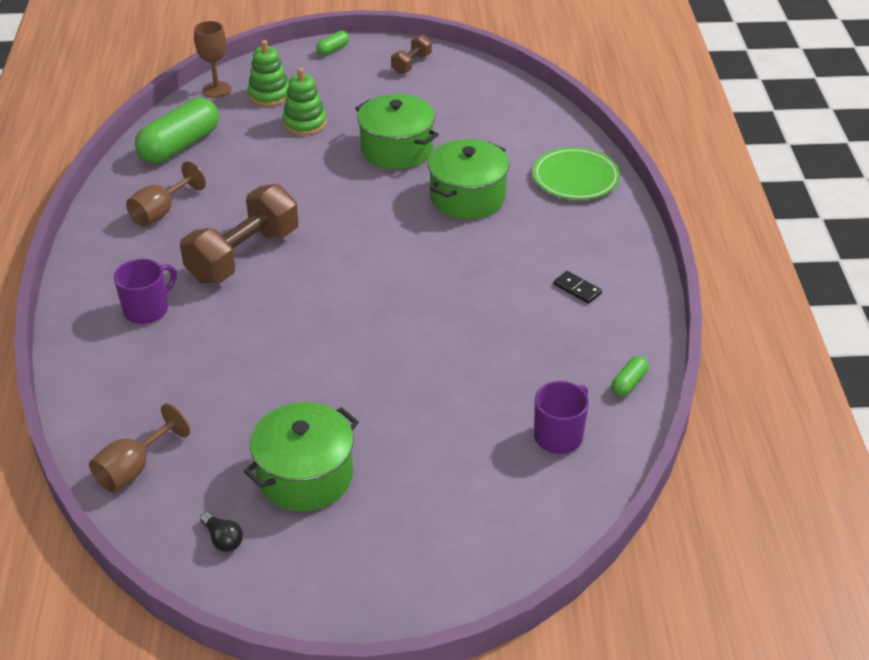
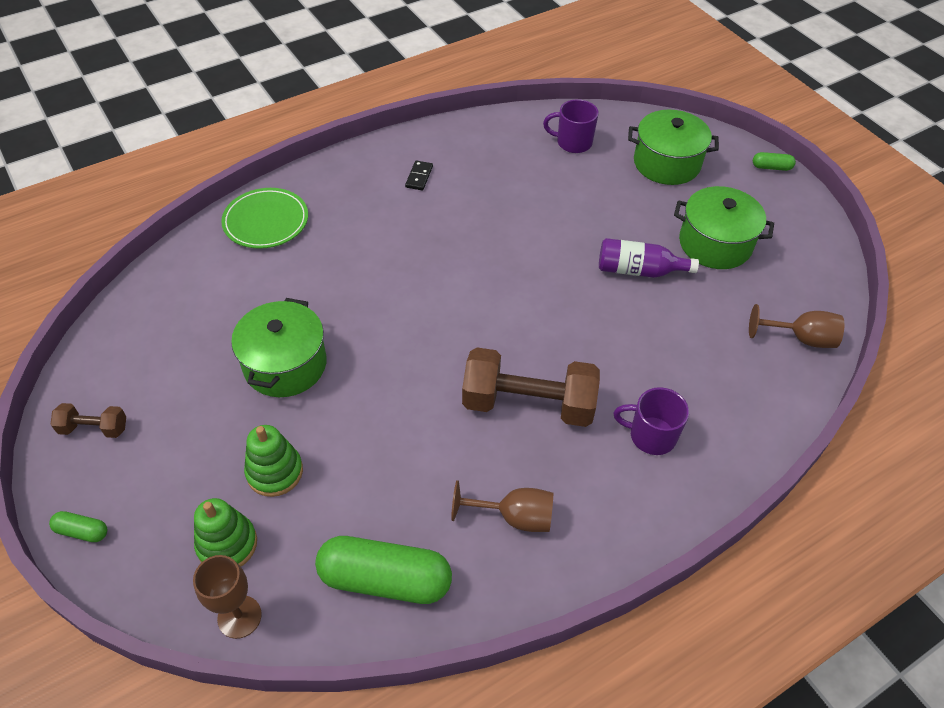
camera: 120 degrees left, 10 degrees up
black light bulb [200,512,243,552] -> none
green pot [428,139,509,219] -> green pot moved to [628,110,719,185]
green capsule [611,356,649,396] -> green capsule moved to [753,152,796,171]
none -> purple bottle [599,238,699,278]

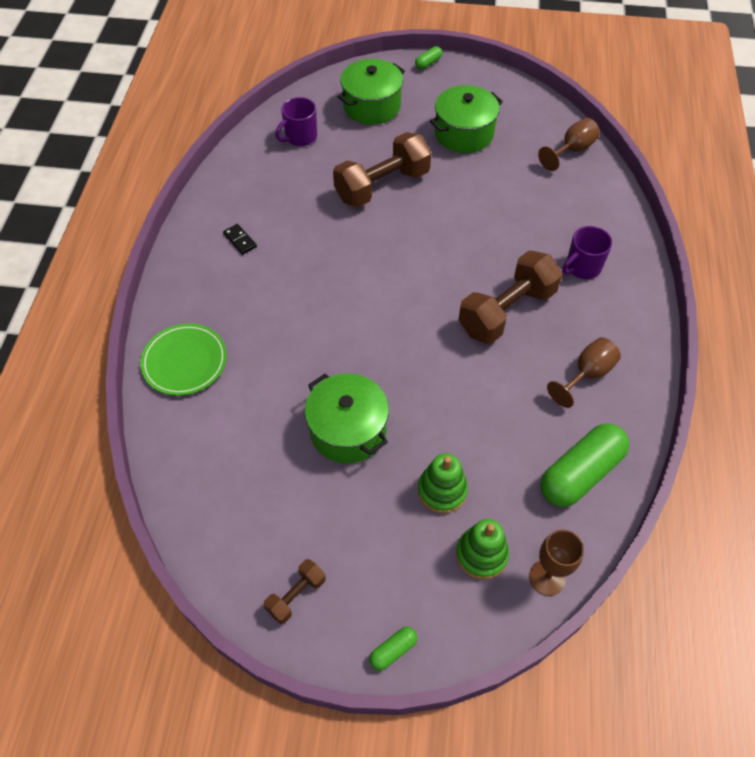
camera: 50 degrees left, 5 degrees up
purple bottle [599,238,699,278] -> none
none -> brown dumbbell [333,132,431,207]

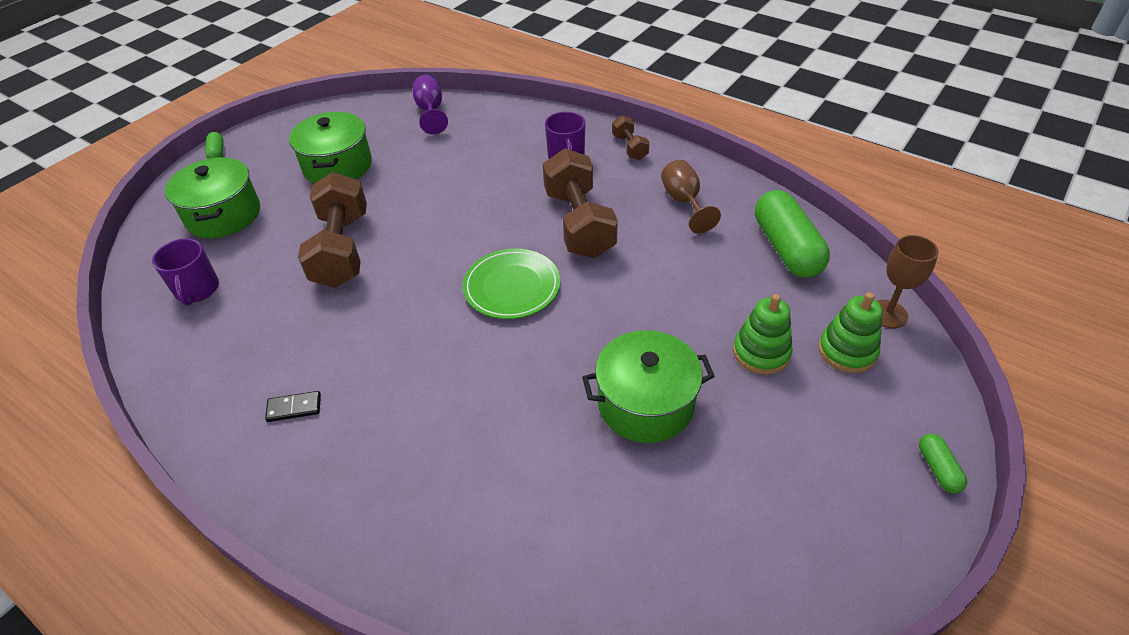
camera: 60 degrees left, 10 degrees down
green plate [140,323,227,396] -> green plate moved to [463,248,560,319]
brown dumbbell [264,559,326,624] -> brown dumbbell moved to [612,115,650,160]
brown goblet [538,118,600,171] -> purple goblet [413,75,448,134]

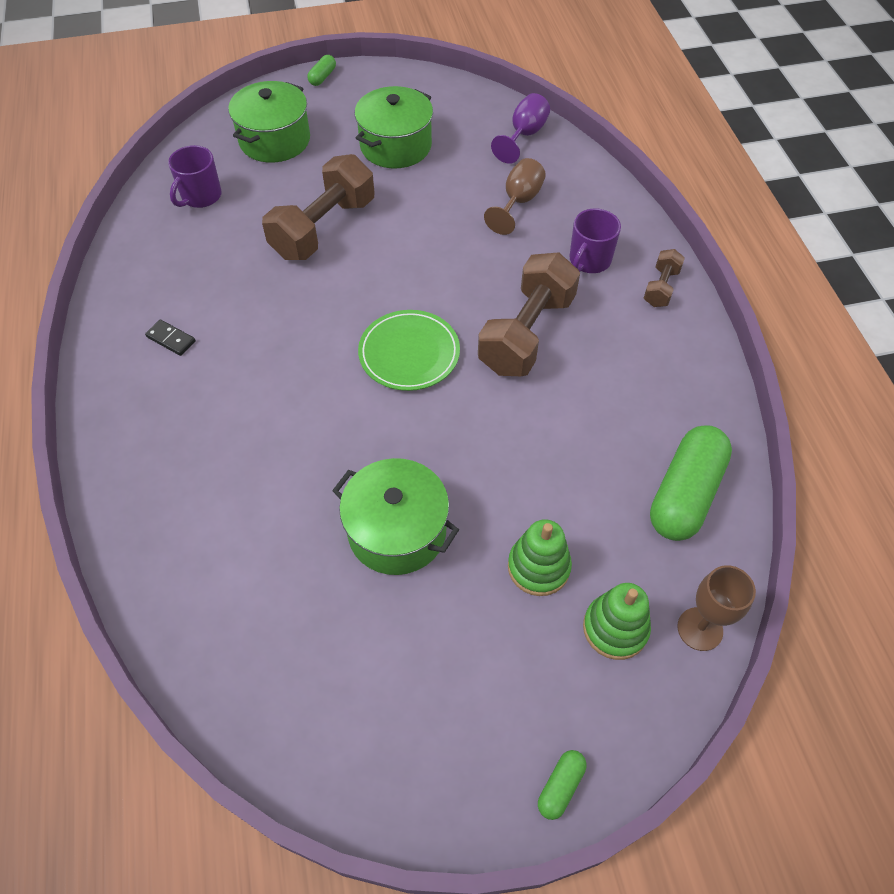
camera: 40 degrees right, 10 degrees up
brown goblet [661,160,721,233] -> brown goblet moved to [484,158,546,235]

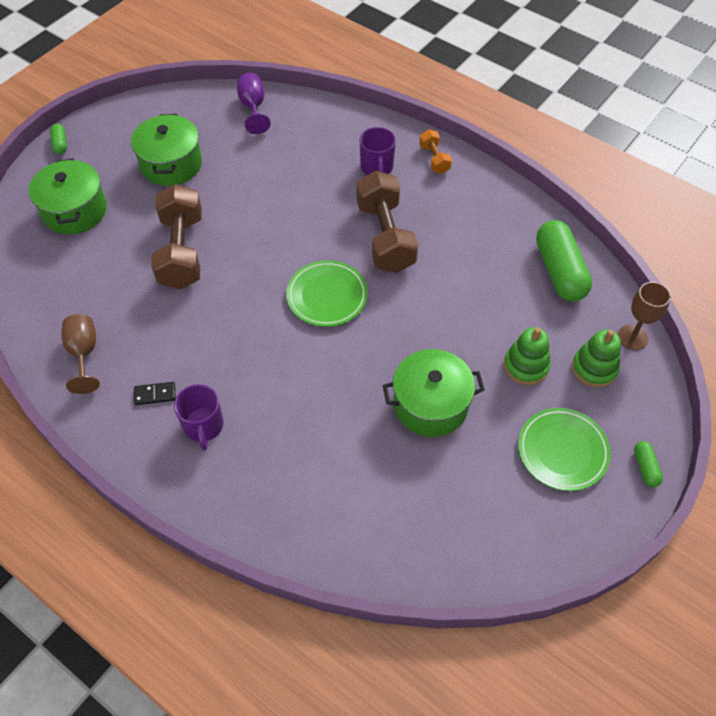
camera: 40 degrees left, 0 degrees up
purple mug [168,145,222,208] -> purple mug moved to [174,384,223,451]
brown goblet [484,158,546,235] -> brown goblet moved to [61,314,100,394]
brown dumbbell [644,249,685,307] -> orange dumbbell [419,129,452,174]
none -> green plate [518,408,611,491]

